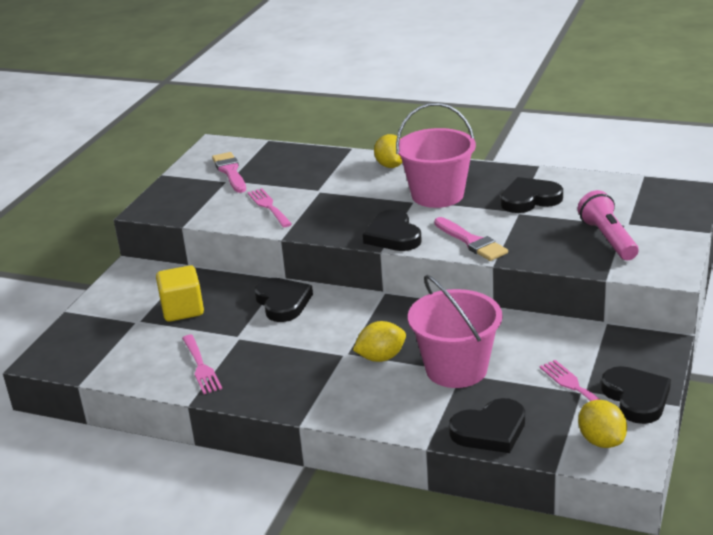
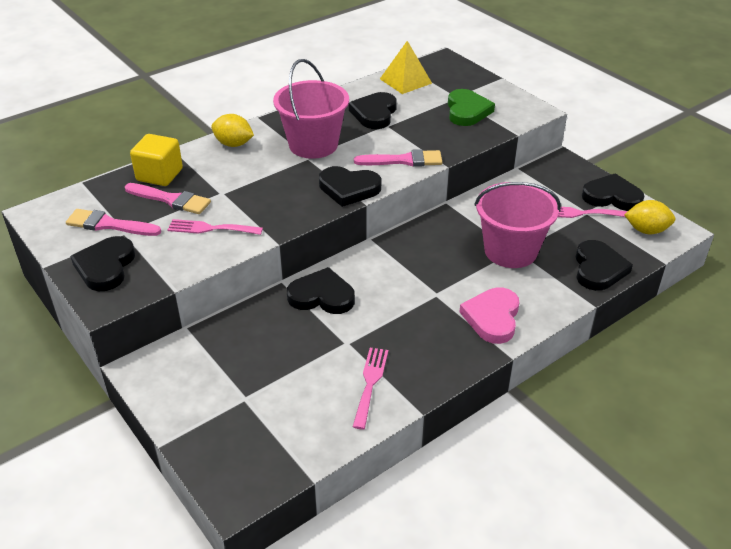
camera: 60 degrees left, 10 degrees up
yellow cube [156,265,204,322] -> yellow cube moved to [130,134,183,186]
pink fork [182,334,222,394] -> pink fork turned 90 degrees counterclockwise [353,348,388,429]
yellow lemon [353,321,406,362] -> none
pink flashlight [578,190,639,260] -> green heart [448,89,495,126]
none -> black heart [70,236,135,291]
none -> pink brush [125,183,211,214]
none -> yellow pyramid [380,41,432,94]
none -> pink heart [459,287,520,344]

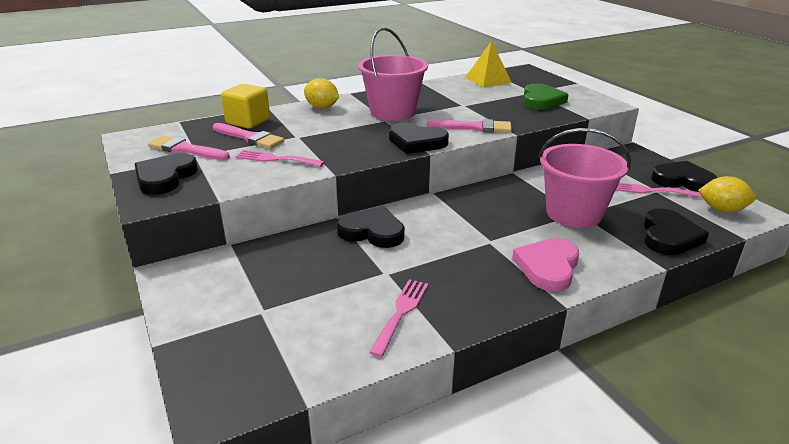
camera: 10 degrees right, 10 degrees down
black heart [349,92,397,129] -> none

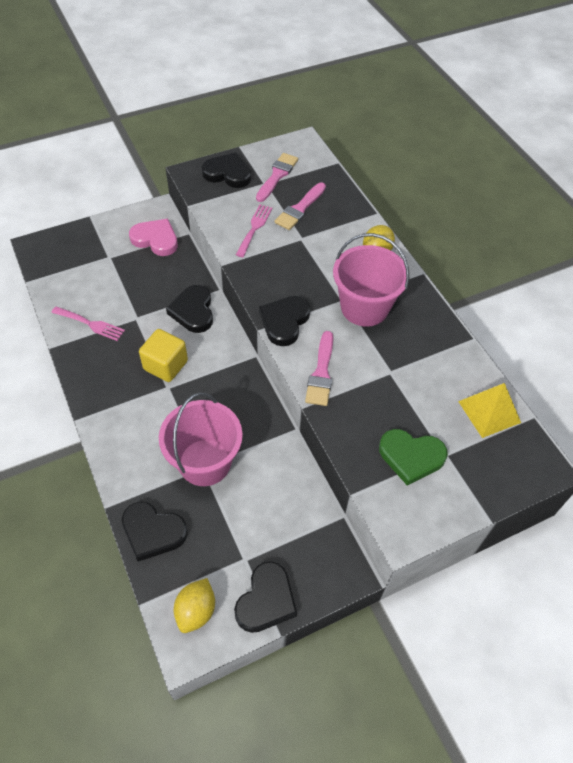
camera: 90 degrees right, 25 degrees up
yellow cube [221,84,270,129] -> yellow cube moved to [139,329,188,382]
black heart [336,206,405,248] -> black heart turned 150 degrees clockwise [166,285,213,333]
pink heart [512,238,579,292] -> pink heart moved to [129,219,178,256]
pink fork [615,183,702,198] -> none

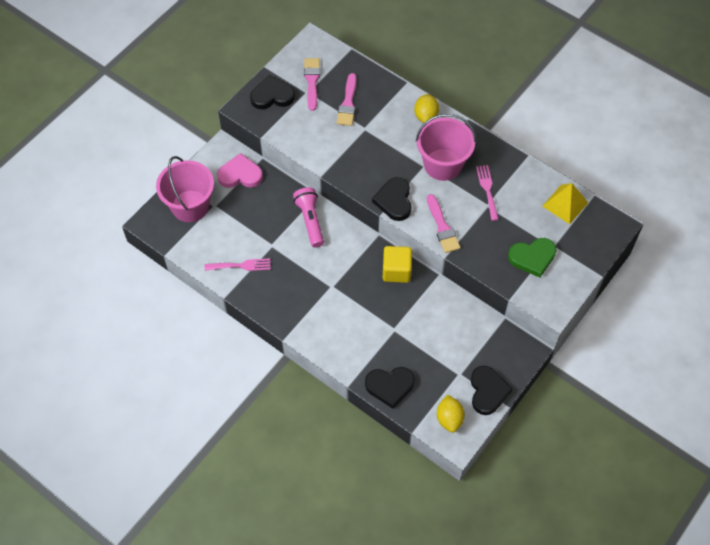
camera: 25 degrees left, 5 degrees up
yellow cube [139,329,188,382] -> yellow cube moved to [383,246,412,283]
pink bucket [159,392,243,486] -> pink bucket moved to [156,156,214,222]
black heart [166,285,213,333] -> pink flashlight [293,187,324,247]
pink fork [236,205,272,257] -> pink fork moved to [476,165,499,221]

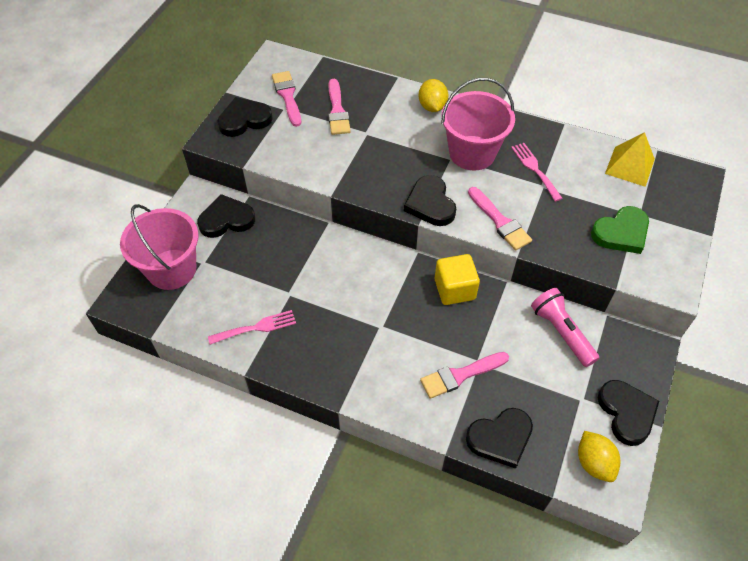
camera: 15 degrees left, 5 degrees down
pink heart [217,153,263,188] -> black heart [197,194,255,238]
pink flashlight [293,187,324,247] -> pink flashlight moved to [531,288,599,367]
none -> pink brush [420,352,509,399]

